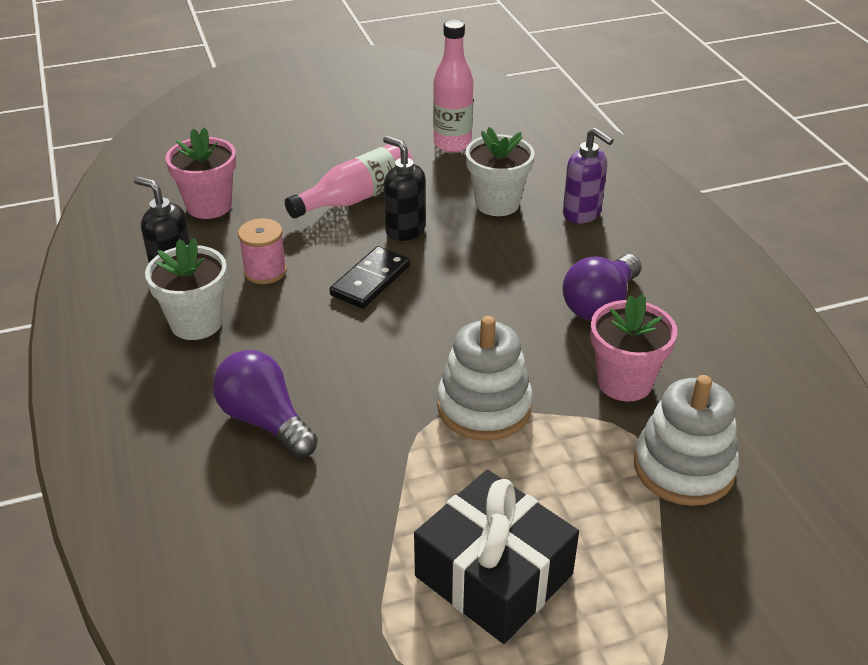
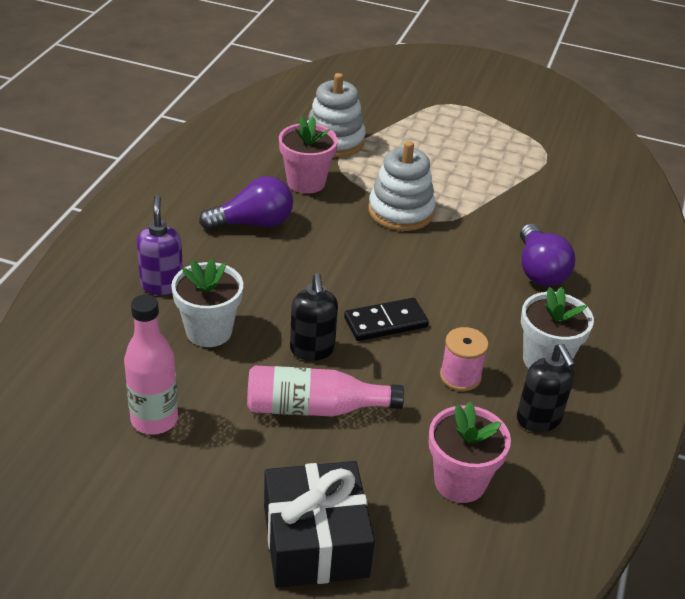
camera: 145 degrees left, 0 degrees up
black gift [414,470,579,644] -> black gift moved to [264,461,375,588]

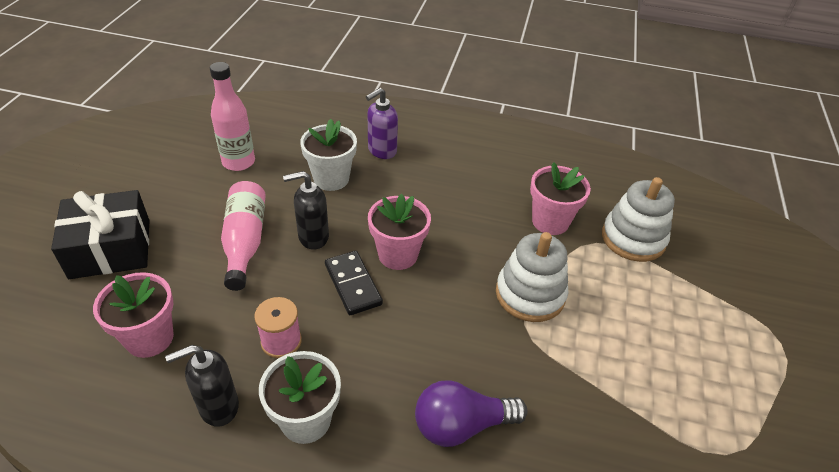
camera: 85 degrees right, 5 degrees up
purple soap dispenser [137,195,183,295] -> purple soap dispenser turned 150 degrees clockwise [366,88,398,159]
purple light bulb [199,176,293,230] -> none
none -> pink flower pot [368,194,431,270]

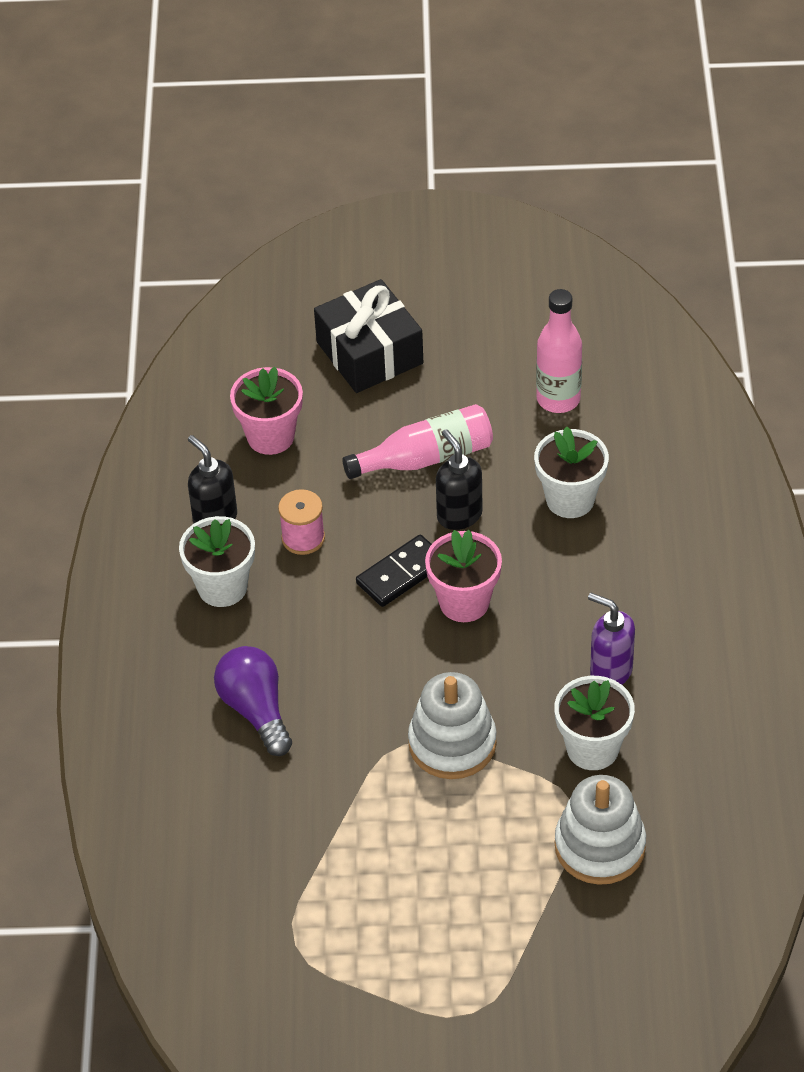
camera: 80 degrees right, 5 degrees up
purple soap dispenser [366,88,398,159] -> purple soap dispenser moved to [588,593,635,685]
pink flower pot [530,162,591,235] -> white flower pot [554,676,635,770]

